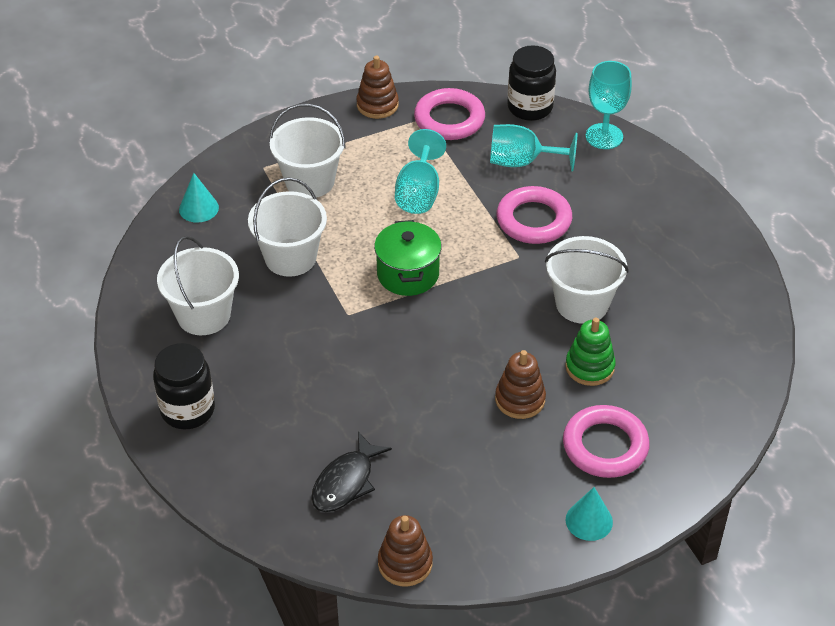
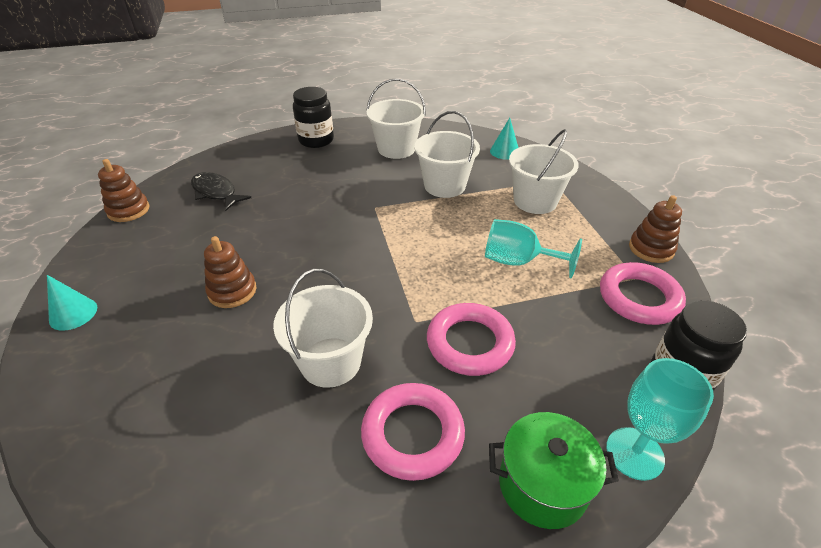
camera: 100 degrees right, 5 degrees down
green pot [374,220,442,296] -> green pot moved to [489,412,619,529]
turquoise goblet [490,124,577,171] -> none
pink ring [563,405,650,478] -> pink ring moved to [361,383,465,481]
green stacking toy [565,318,616,386] -> none

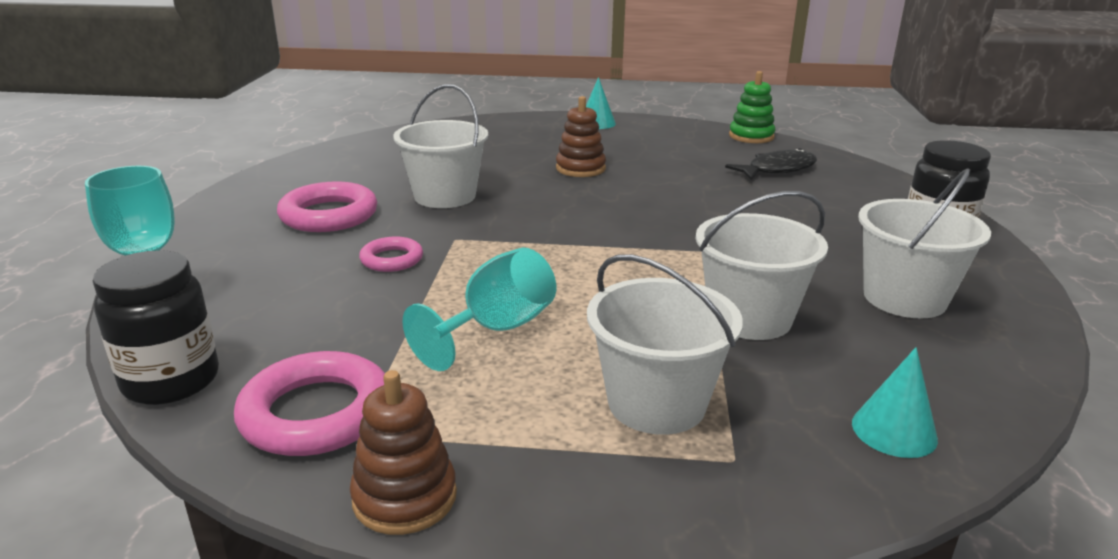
camera: 110 degrees right, 15 degrees down
brown stacking toy [98,159,149,222] -> green stacking toy [729,71,775,143]
pink ring [427,303,516,376] -> pink ring [359,237,423,272], size x0.58
green pot [489,412,619,529] -> none

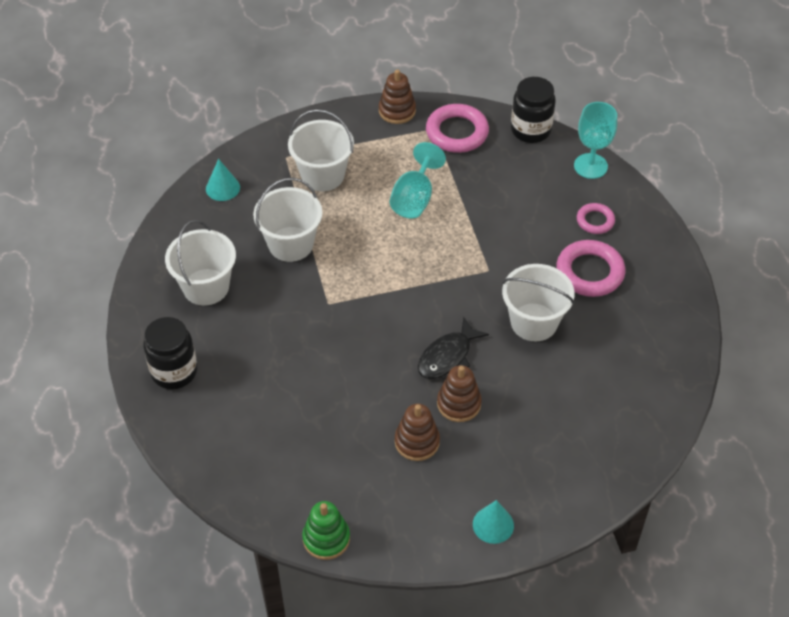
camera: 160 degrees right, 25 degrees up
pink ring [359,237,423,272] -> pink ring moved to [577,203,615,234]
black fish [725,148,817,180] -> black fish moved to [418,317,489,379]
none -> brown stacking toy [395,404,440,461]

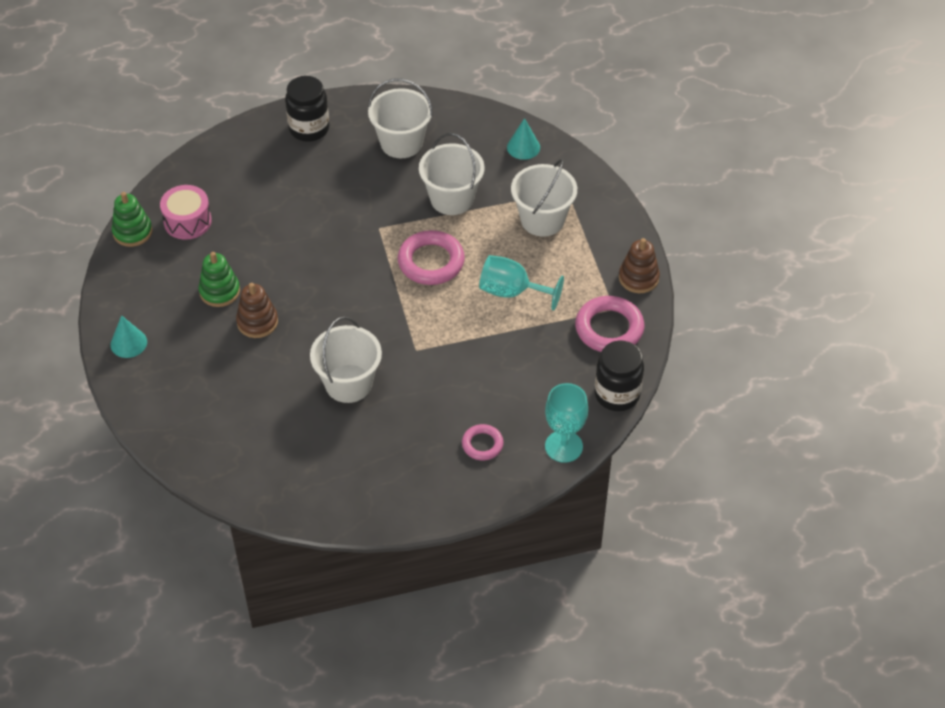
camera: 90 degrees right, 0 degrees up
brown stacking toy [395,404,440,461] -> green stacking toy [199,252,240,307]
black fish [418,317,489,379] -> none
pink ring [556,240,625,297] -> pink ring moved to [398,230,465,285]
none -> pink drum [160,185,212,240]

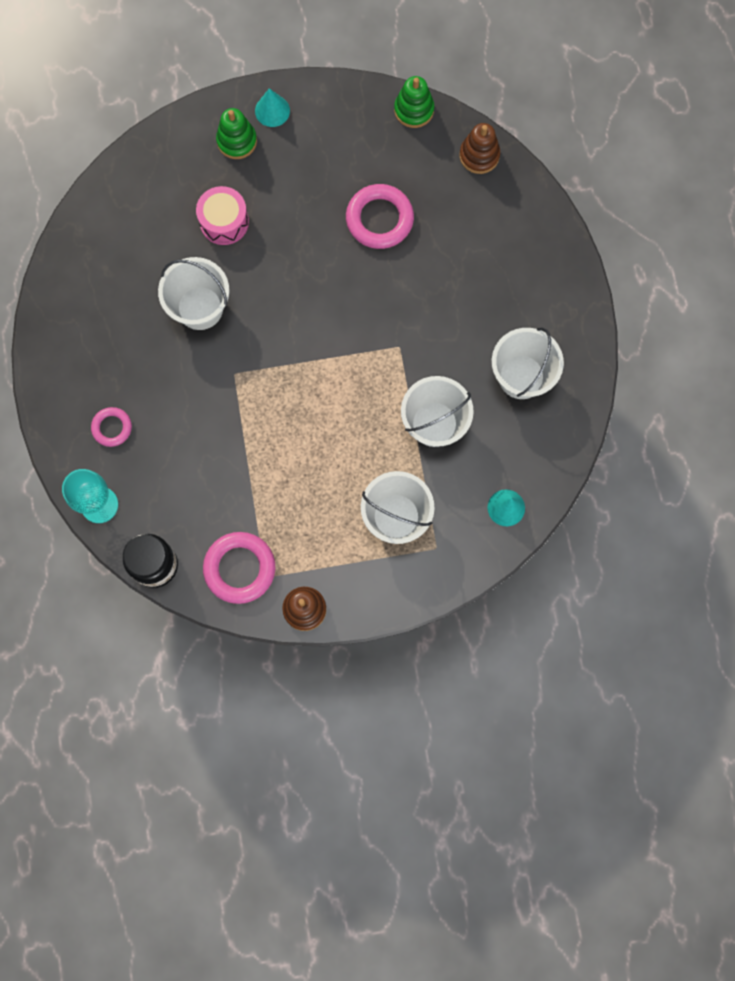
camera: 95 degrees right, 25 degrees up
pink drum [160,185,212,240] -> pink drum moved to [196,186,249,245]
green stacking toy [199,252,240,307] -> green stacking toy moved to [216,108,257,159]
brown stacking toy [236,283,278,338] -> brown stacking toy moved to [460,123,500,174]
black jar [285,76,329,142] -> none
pink ring [398,230,465,285] -> pink ring moved to [346,184,414,249]
turquoise goblet [479,255,564,311] -> none

